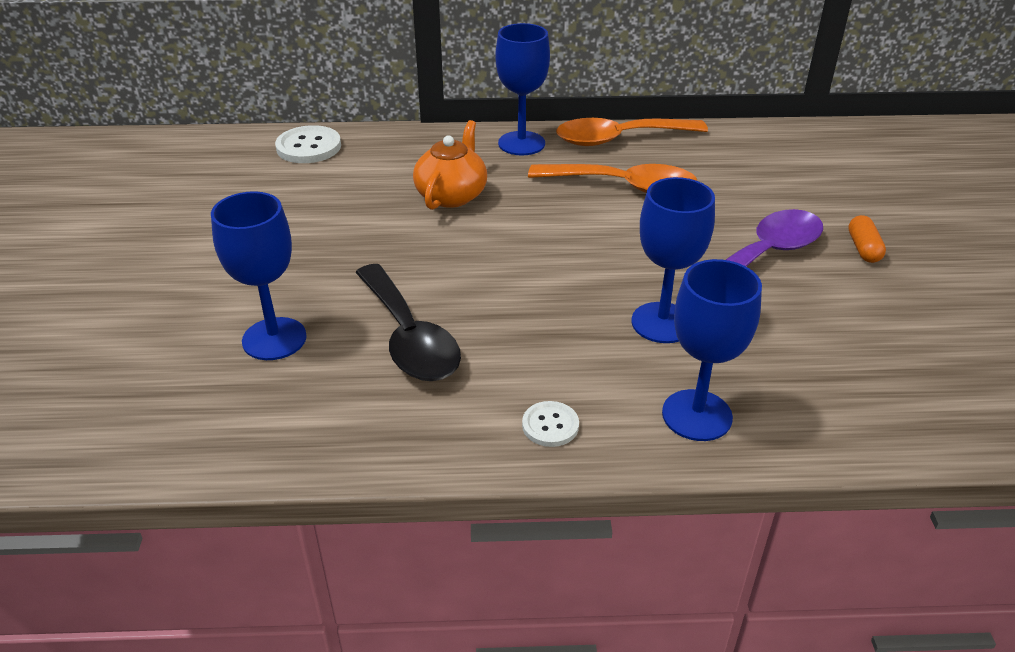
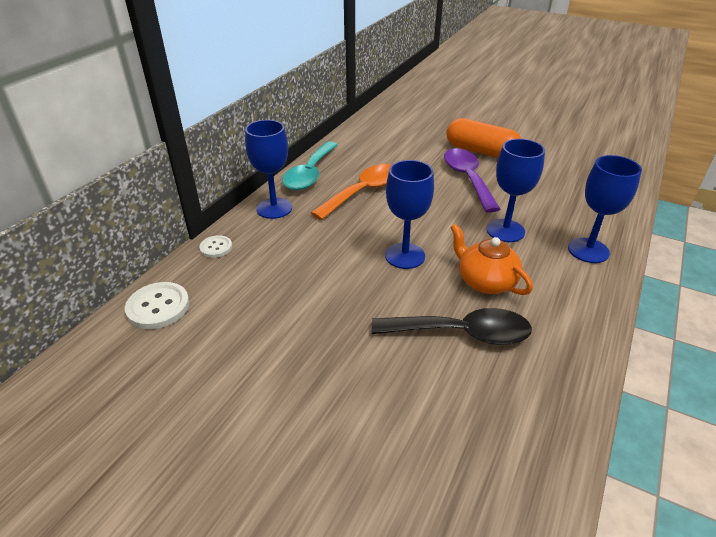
camera: 60 degrees left, 0 degrees up
blue goblet [211,191,307,360] -> blue goblet moved to [385,160,434,269]
orange teapot [413,120,487,210] -> orange teapot moved to [450,224,533,295]
white button [522,401,579,447] -> white button moved to [199,235,232,258]
orange spoon [556,118,708,146] -> turquoise spoon [282,141,338,190]
orange capsule [848,215,886,263] -> orange capsule [446,118,521,158], size x2.18

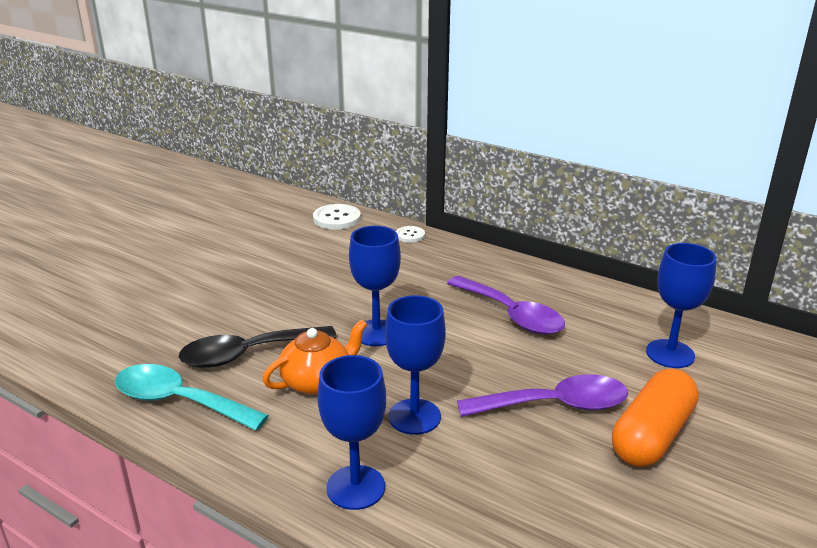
camera: 95 degrees right, 10 degrees down
blue goblet [245,120,292,219] -> blue goblet moved to [646,243,717,368]
turquoise spoon [282,141,338,190] -> turquoise spoon moved to [115,364,269,431]
orange spoon [311,164,391,220] -> purple spoon [447,276,565,335]
black spoon [372,308,532,345] -> black spoon turned 60 degrees clockwise [179,326,337,368]

